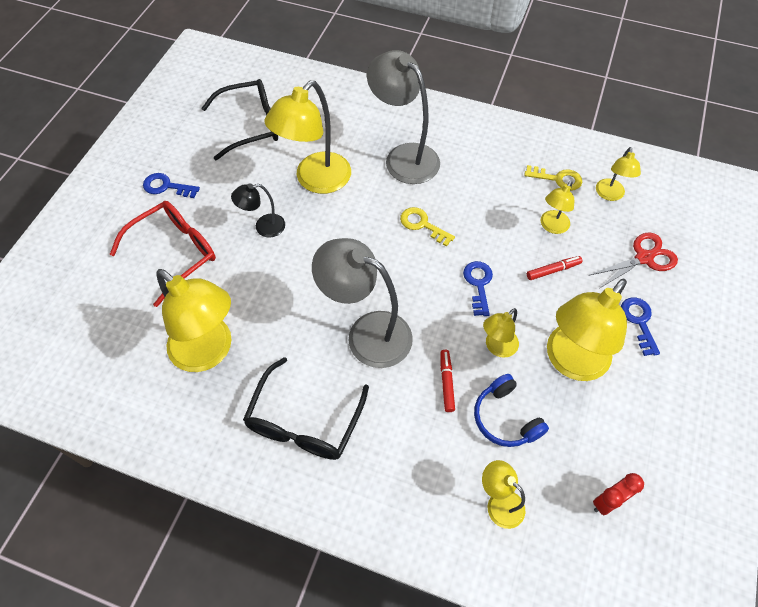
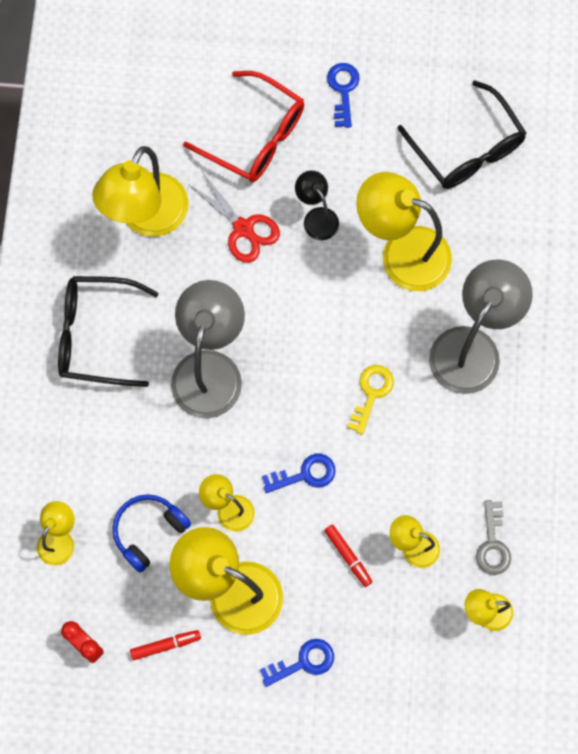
camera: 75 degrees right, 15 degrees up
red marker [441,350,455,412] -> red marker moved to [130,630,201,660]
yellow key [524,165,582,191] -> grey key [476,500,511,575]
red scissors [590,232,678,289] -> red scissors moved to [188,172,280,263]

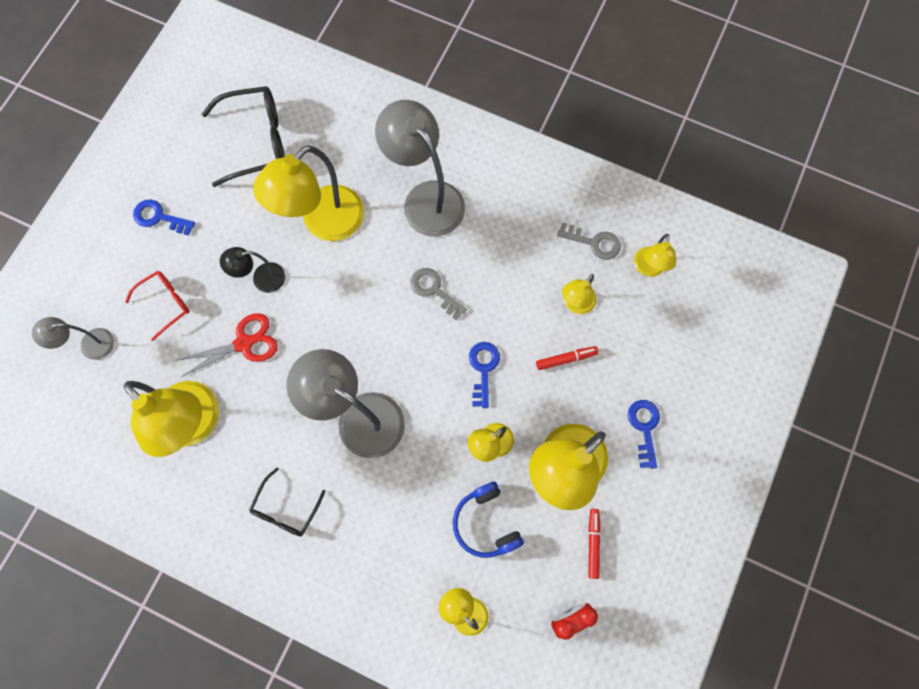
camera: 70 degrees left, 0 degrees up
black glasses [58,276,159,387] -> black glasses [249,468,326,537], size x0.59
red glasses [183,71,304,182] -> red glasses [125,271,189,341], size x0.59
yellow key [347,365,394,435] -> grey key [410,268,467,320]
none -> grey lamp [32,317,114,360]

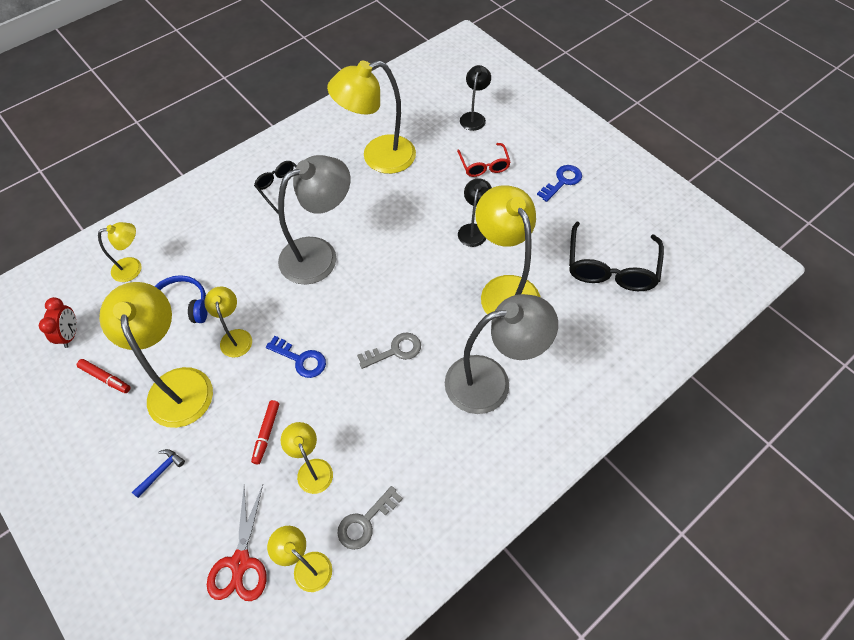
camera: 115 degrees right, 15 degrees down
grey lamp [32,317,114,360] -> black lamp [460,65,491,131]
red scissors [175,313,278,377] -> red scissors moved to [207,485,267,601]
blue key [628,400,660,469] -> blue hammer [132,449,185,498]

